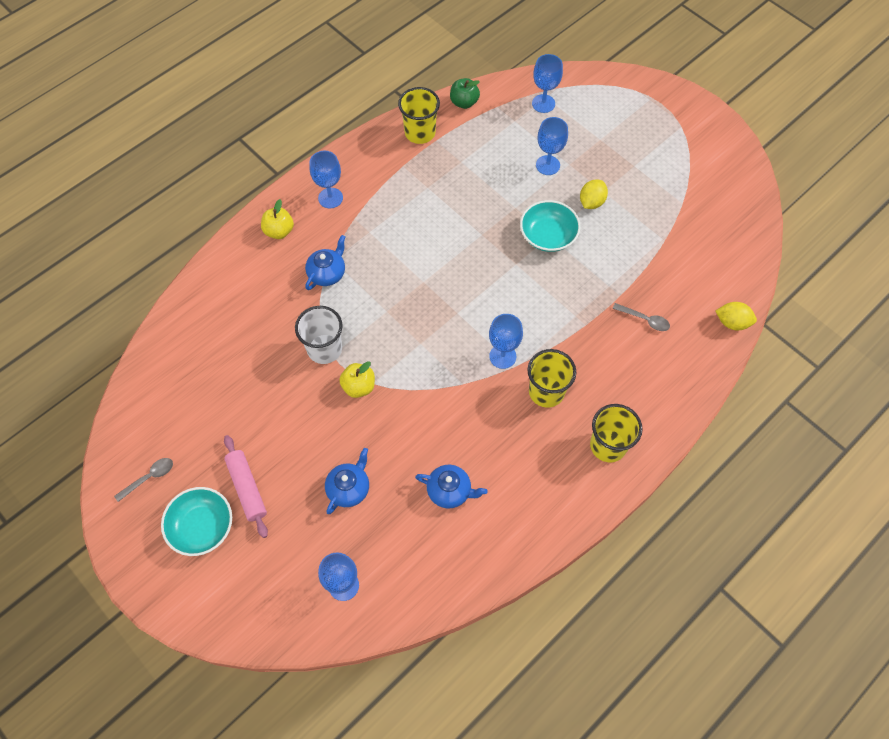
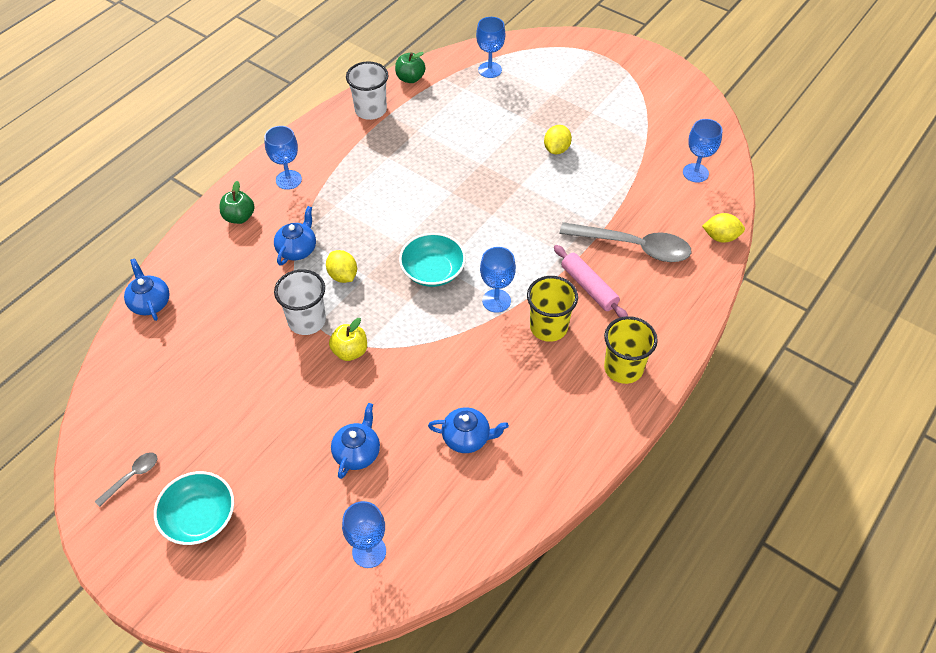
camera: 10 degrees left, 10 degrees down
pink rolling pin [224,435,268,538] -> pink rolling pin moved to [554,245,628,318]
yellow apple [261,199,294,239] -> green apple [220,181,255,224]
yellow cup [398,87,440,144] -> white cup [346,61,389,120]
turquoise bowl [520,200,581,252] -> turquoise bowl moved to [399,233,466,287]
blue goblet [536,117,568,175] -> blue goblet moved to [683,119,722,183]
grey spoon [612,303,670,331] -> grey spoon [559,222,692,262], size x2.15
none -> blue teapot [124,258,170,321]
none -> yellow lemon [326,250,357,283]

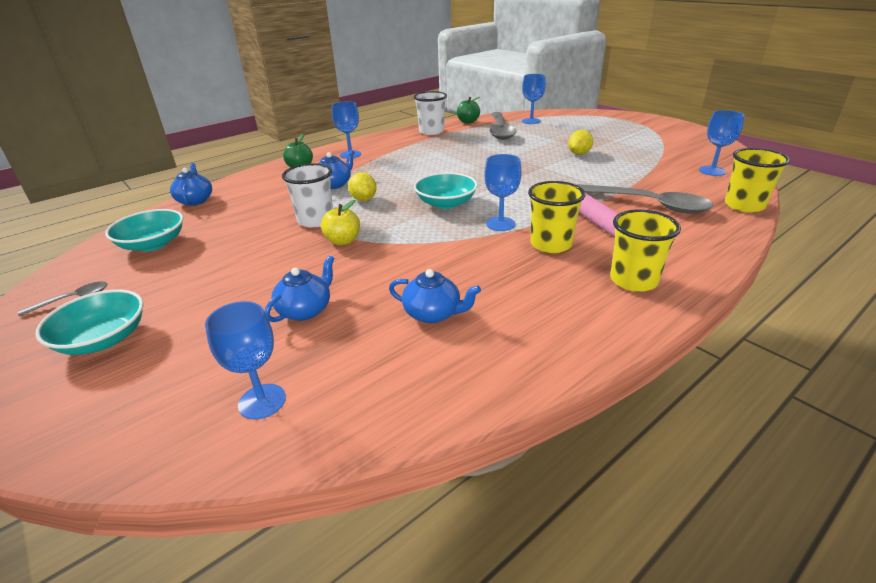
camera: 15 degrees right, 20 degrees down
yellow lemon [702,213,745,243] -> yellow cup [725,148,790,213]
none -> turquoise bowl [105,209,183,251]
none -> grey spoon [489,112,517,140]

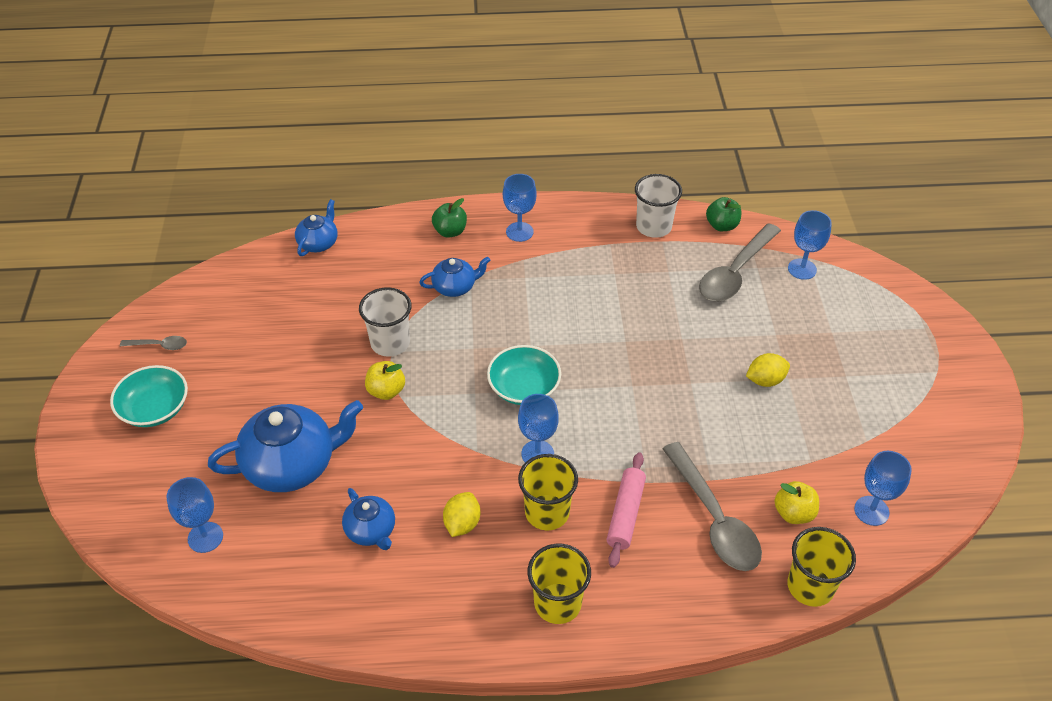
camera: 35 degrees right, 15 degrees up
turquoise bowl [105,209,183,251] -> none
blue teapot [264,255,335,322] -> blue teapot [208,400,363,492], size x1.88
yellow lemon [348,172,377,201] -> yellow lemon moved to [443,492,480,537]
none -> yellow apple [774,481,819,524]

